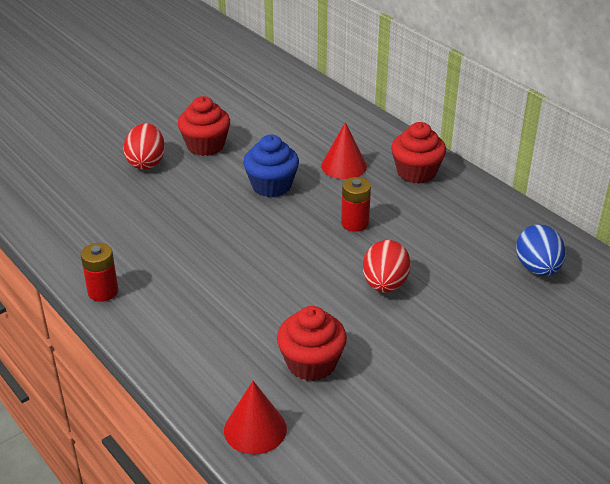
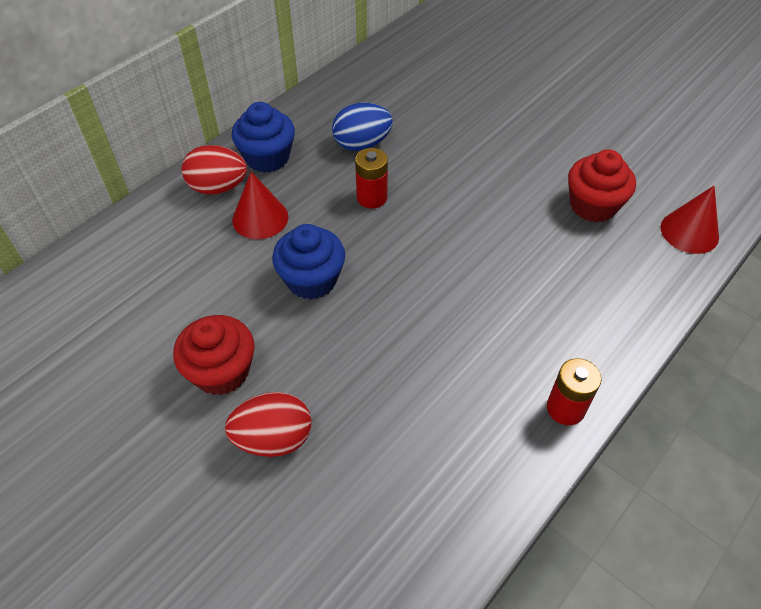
camera: 100 degrees left, 15 degrees up
red egg [363,240,411,293] -> red egg moved to [182,145,247,194]
red cupcake [391,122,446,184] -> blue cupcake [232,102,295,173]
blue egg [516,224,565,276] -> blue egg moved to [332,103,393,151]

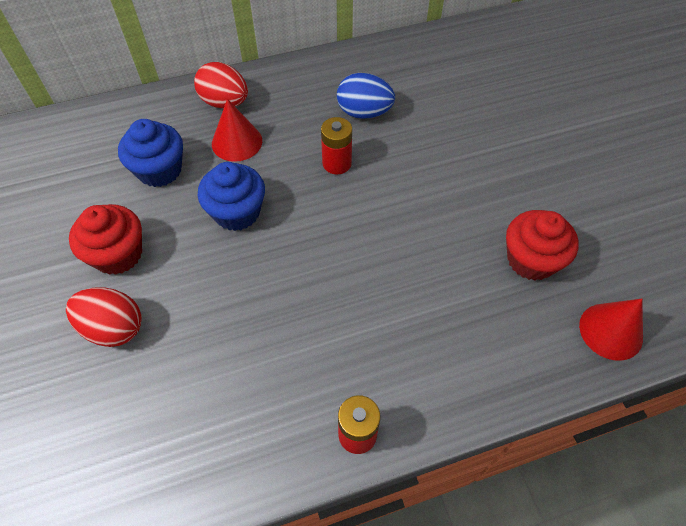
camera: 30 degrees right, 5 degrees up
blue cupcake [232,102,295,173] -> blue cupcake moved to [118,119,183,187]

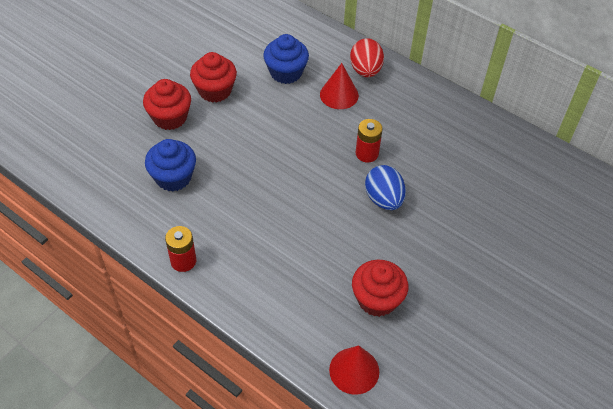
camera: 55 degrees right, 5 degrees down
red egg [66,288,142,347] -> red cupcake [143,79,191,130]
blue cupcake [198,162,265,231] -> blue cupcake moved to [145,139,196,191]
blue egg [337,73,395,119] -> blue egg moved to [365,165,406,210]

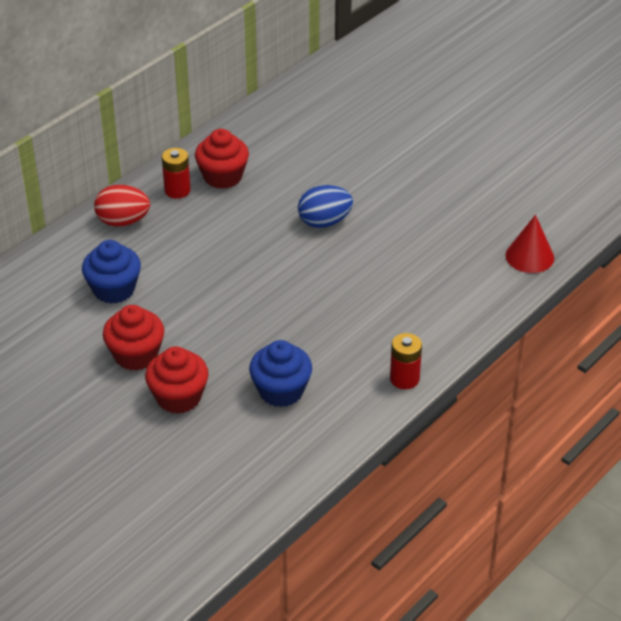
camera: 85 degrees left, 10 degrees down
red cone [320,63,359,109] -> none
red cupcake [352,260,408,317] -> red cupcake moved to [195,129,249,189]
red battery [356,119,383,162] -> red battery moved to [162,148,191,199]

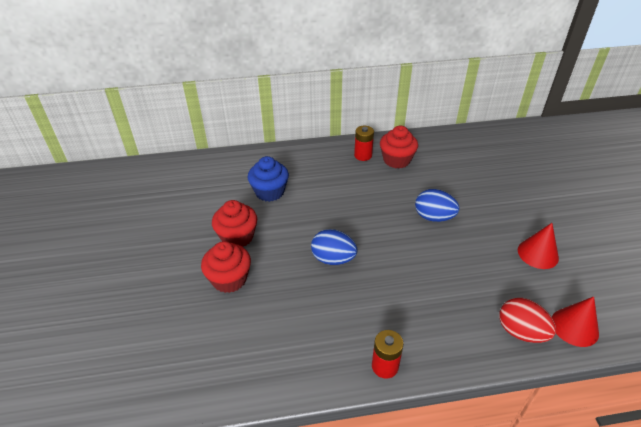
camera: 40 degrees right, 0 degrees up
red egg [94,185,150,226] -> red egg moved to [499,298,556,343]
blue cupcake [249,340,312,407] -> none
none -> blue egg [311,229,358,265]
none -> red cone [518,223,559,269]

